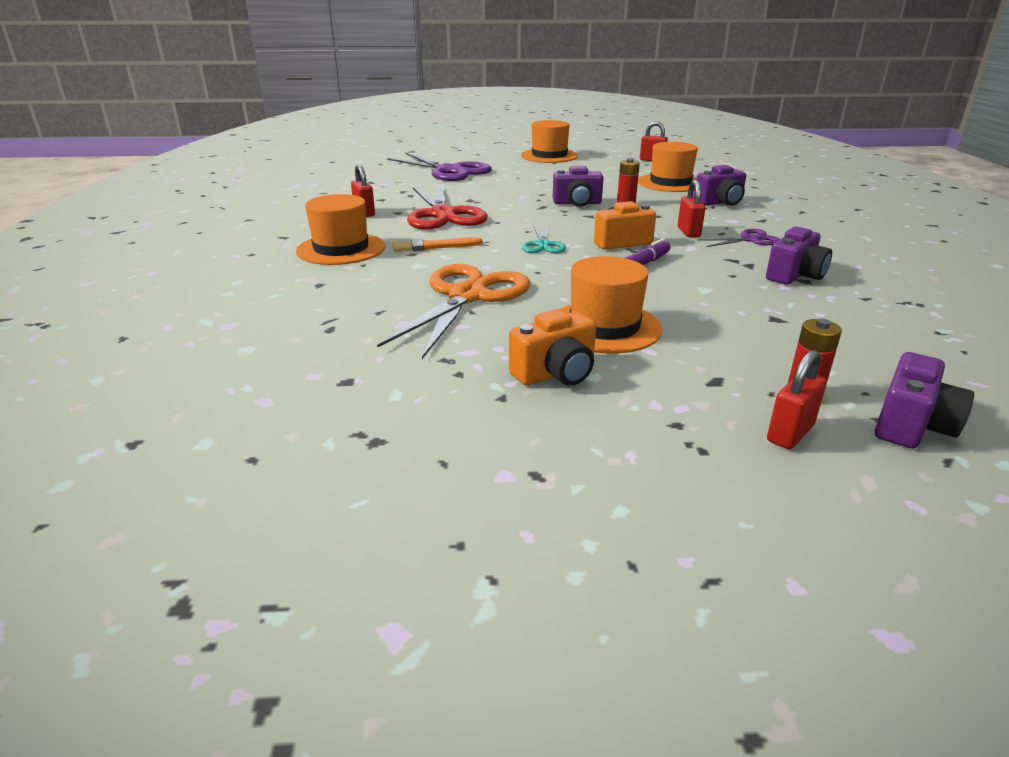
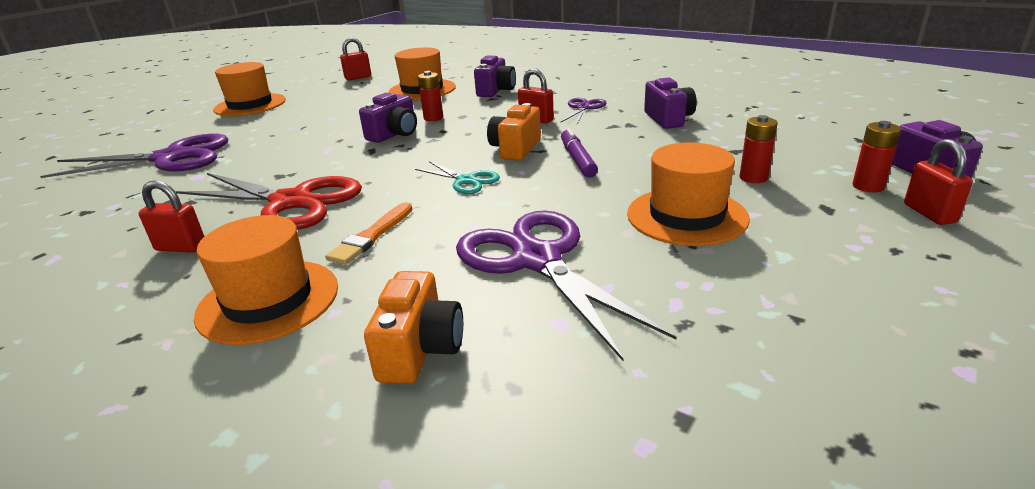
camera: 50 degrees left, 0 degrees up
orange scissors [377,264,530,359] -> purple scissors [456,210,676,362]
orange camera [509,309,596,386] -> orange camera moved to [364,271,463,384]
none -> red battery [739,115,778,183]

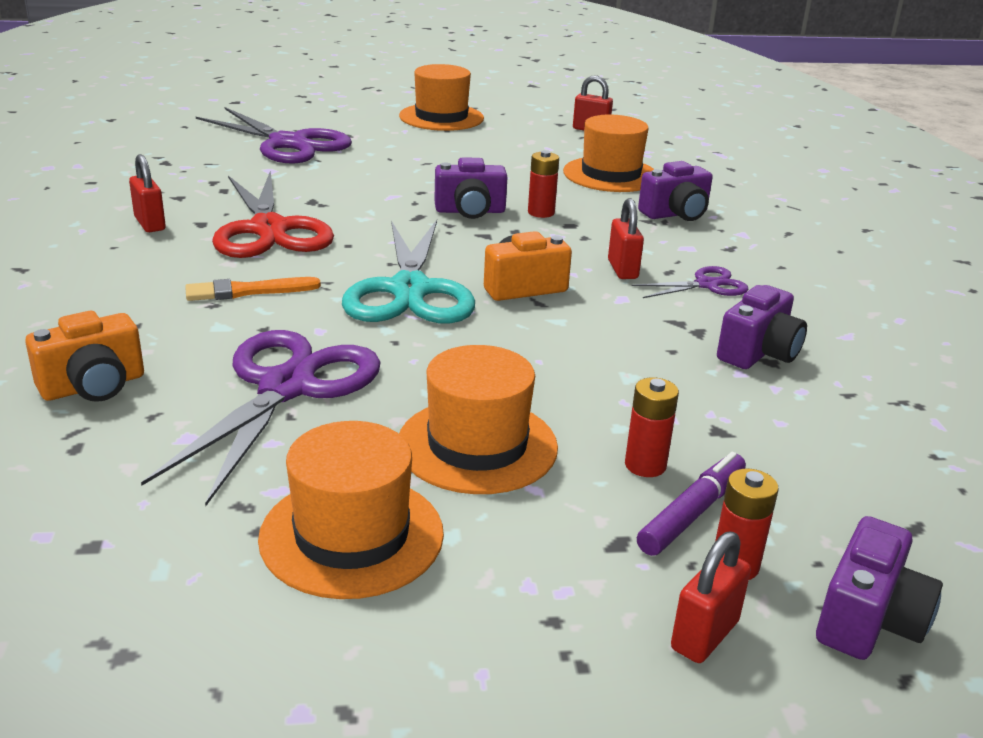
camera: 45 degrees right, 0 degrees up
orange hat [194,215,338,345] -> orange hat moved to [258,421,444,599]
turquoise scissors [415,161,500,194] -> turquoise scissors [342,220,475,324], size x2.02
purple marker [561,128,598,178] -> purple marker moved to [637,452,746,556]

